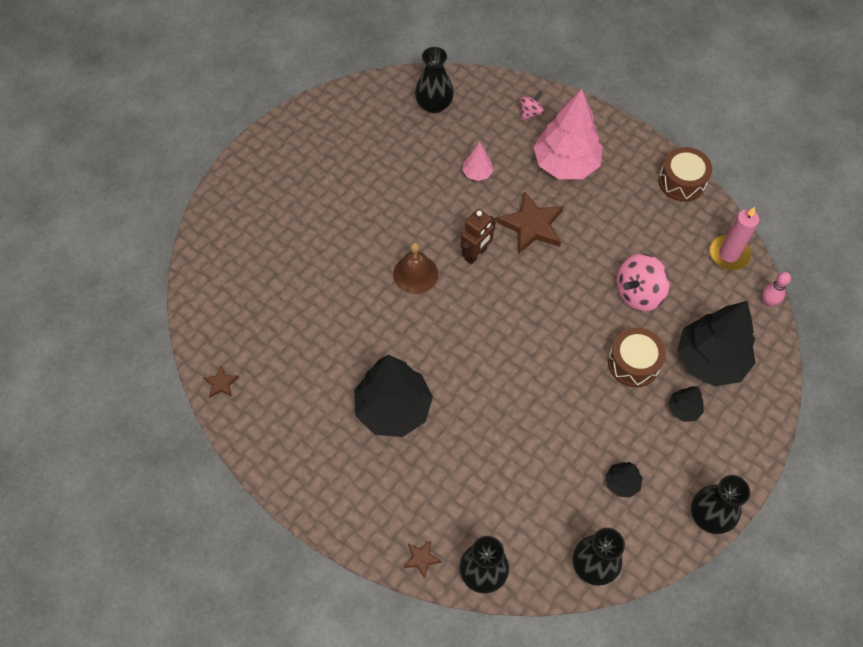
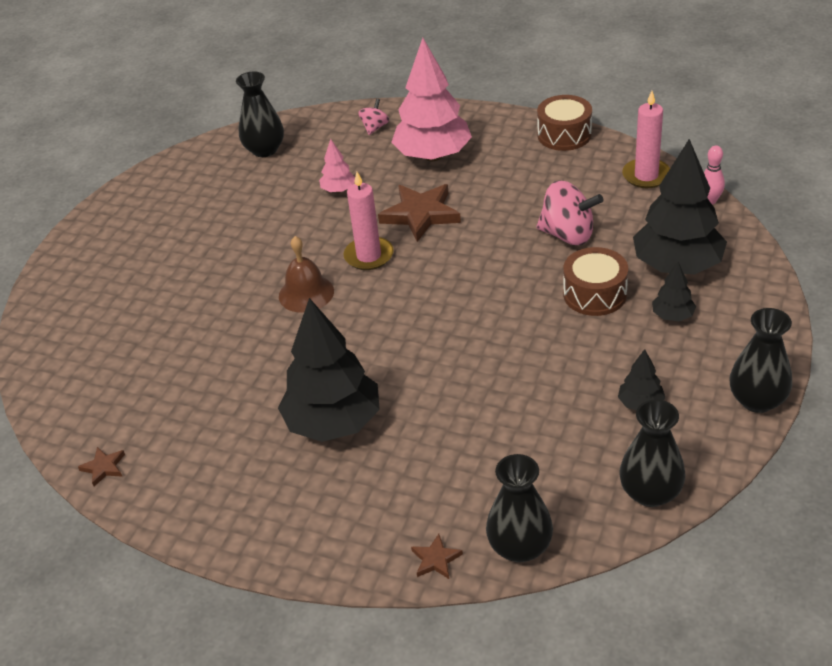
camera: 15 degrees left, 20 degrees down
brown robot [461,209,496,264] -> pink candle [343,172,394,270]
pink spinning top [617,254,670,311] -> pink spinning top turned 105 degrees counterclockwise [536,180,604,245]

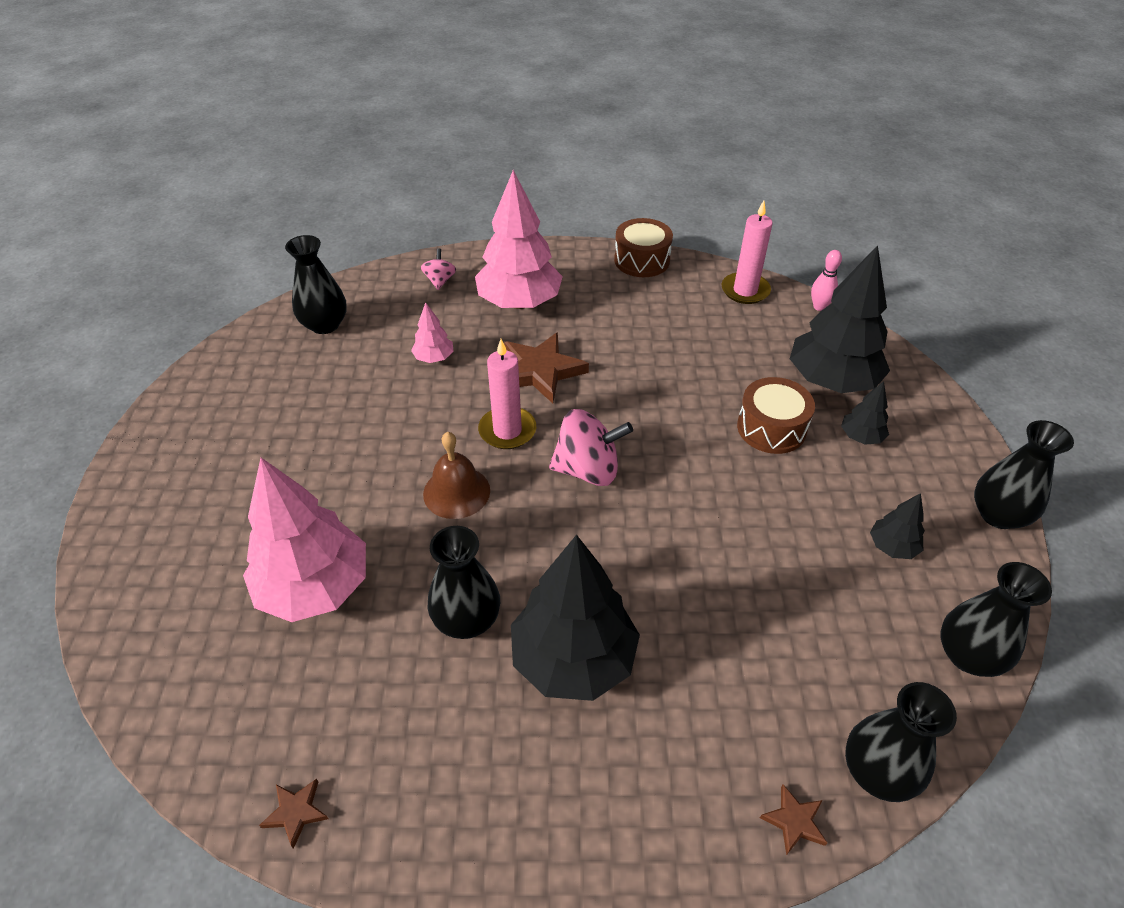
camera: 25 degrees left, 5 degrees up
pink spinning top [536,180,604,245] -> pink spinning top moved to [549,409,633,486]
none -> pink tree [243,458,366,622]
none -> black vase [428,526,500,639]

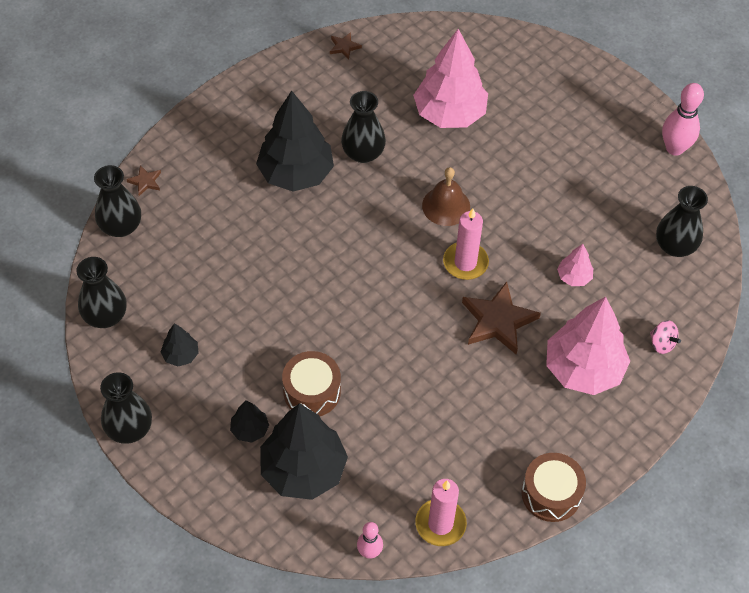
camera: 135 degrees right, 10 degrees up
pink spinning top [549,409,633,486] -> none
none -> pink bowling pin [662,83,704,156]

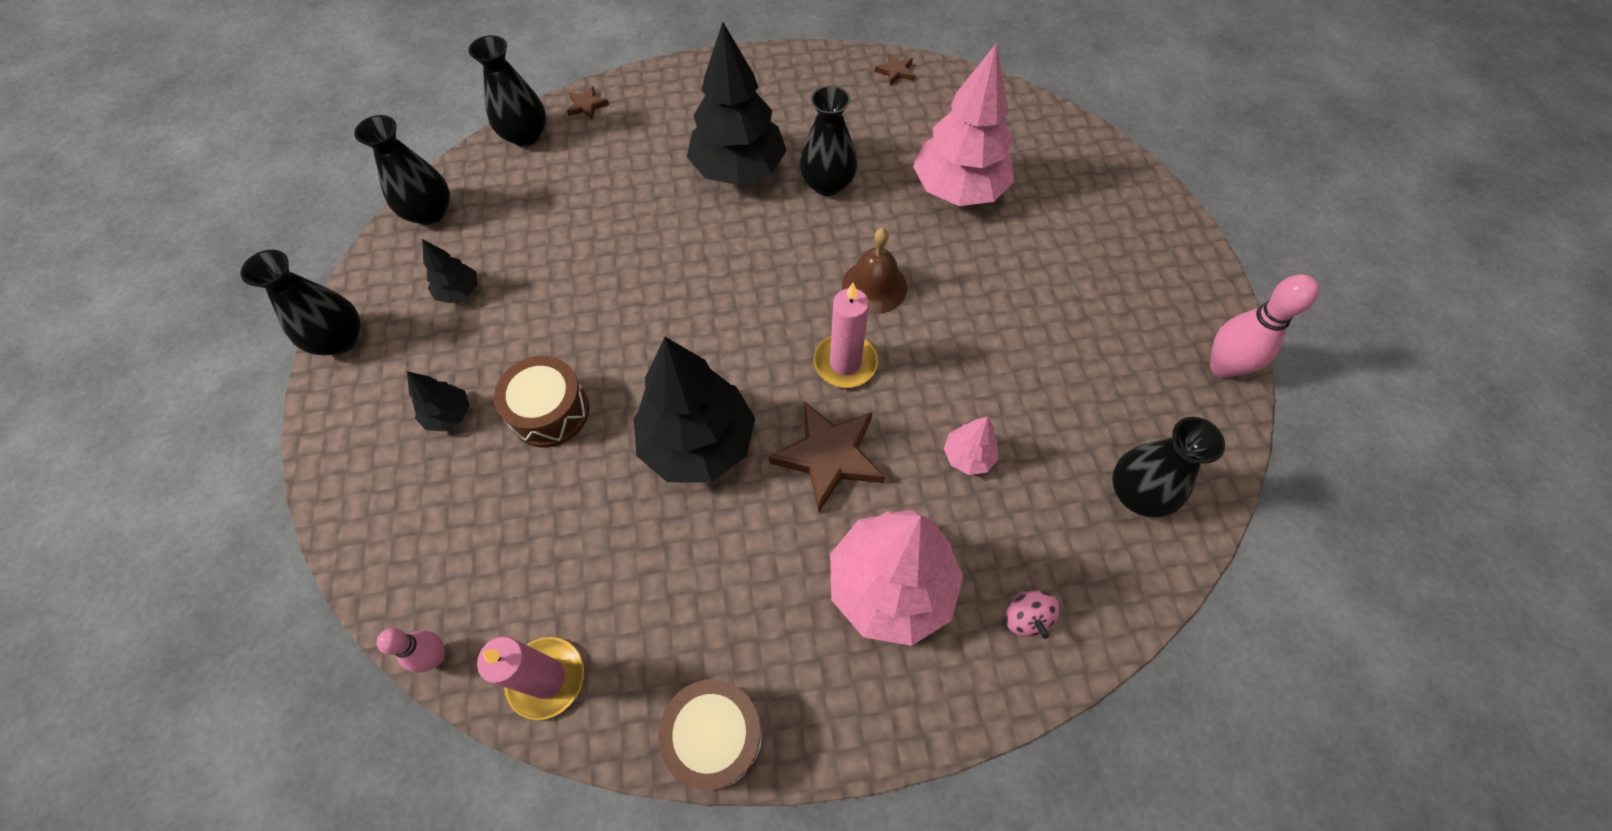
camera: 35 degrees right, 5 degrees up
black tree [260,403,348,500] -> black tree moved to [634,337,755,483]

